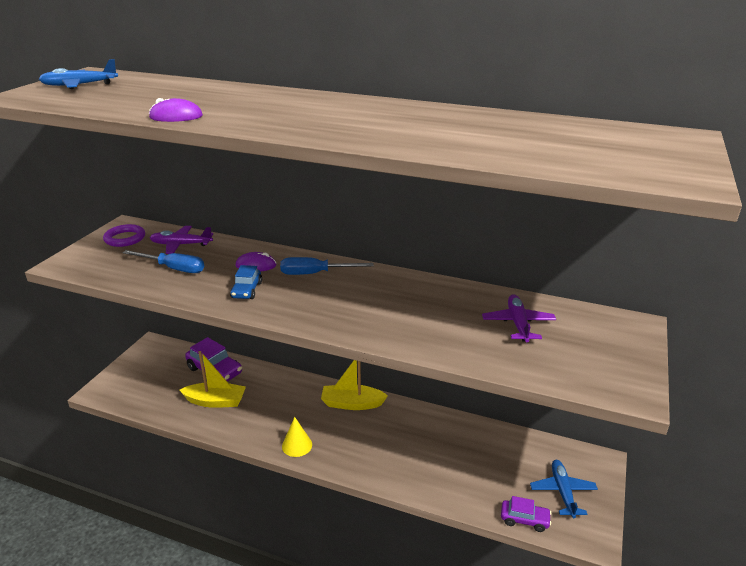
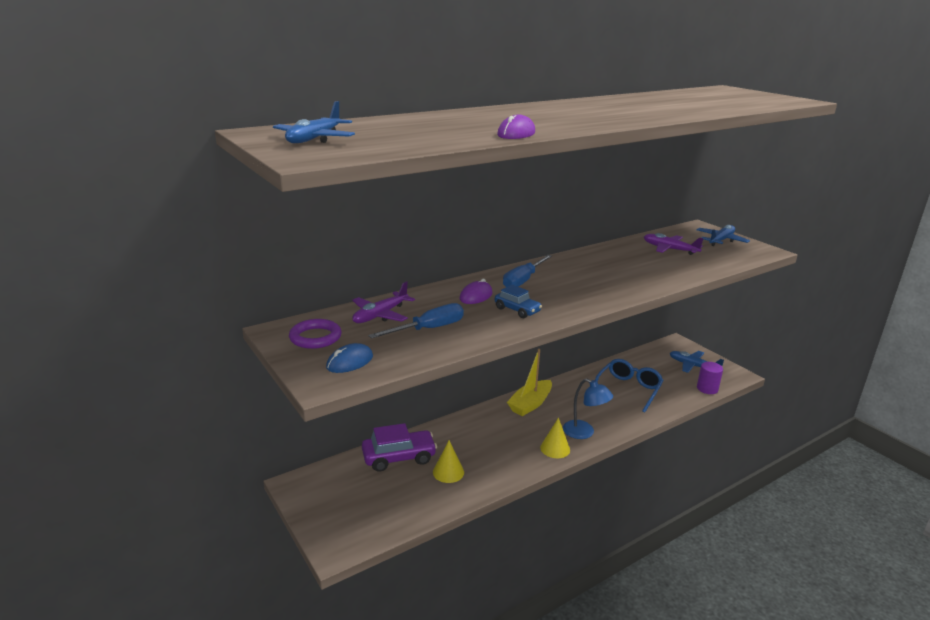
camera: 55 degrees left, 5 degrees down
yellow boat [180,351,246,408] -> yellow cone [433,440,464,483]
purple car [501,496,551,532] -> purple cylinder [697,362,723,394]
none -> blue mouse [326,343,373,373]
none -> blue lamp [563,379,613,439]
none -> blue glasses [595,359,664,413]
none -> blue plane [696,225,750,246]

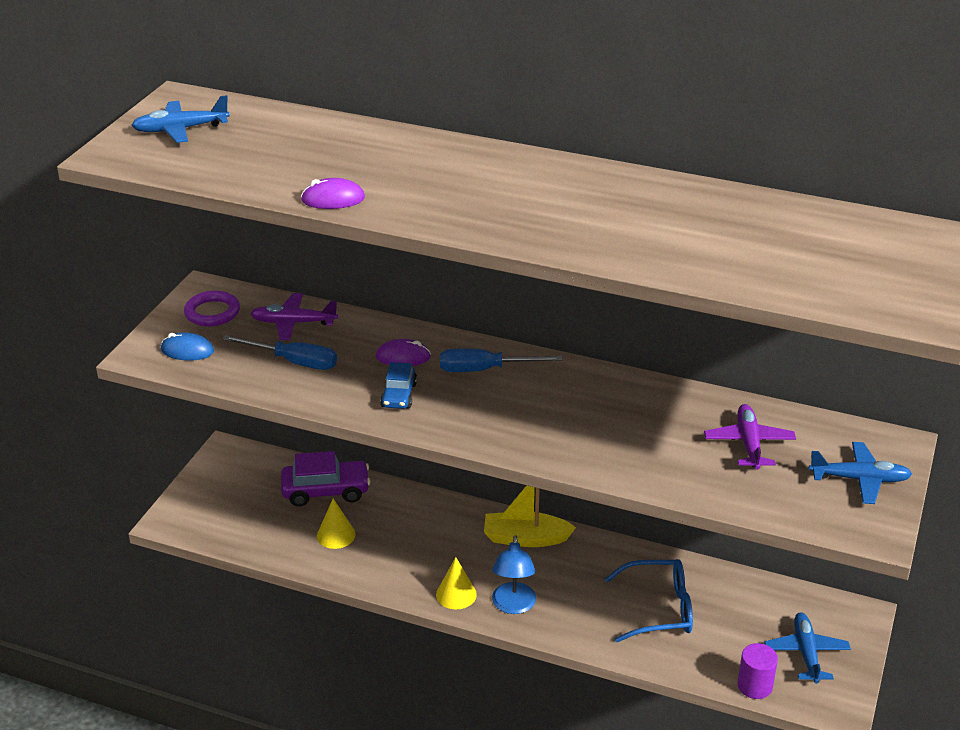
camera: 55 degrees right, 10 degrees up
purple car [362,423,437,472] -> purple car turned 45 degrees counterclockwise [281,451,371,507]

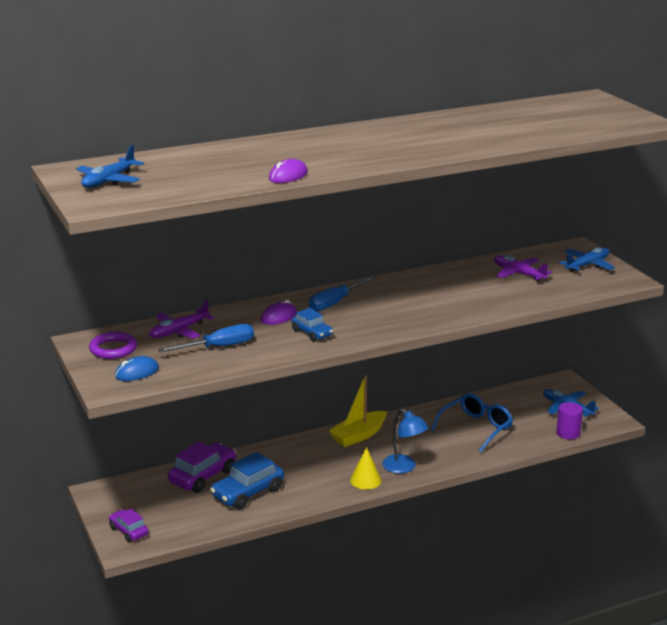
camera: 45 degrees left, 10 degrees down
yellow cone [317,498,356,549] -> blue car [210,452,284,510]
none -> purple car [109,509,149,543]

